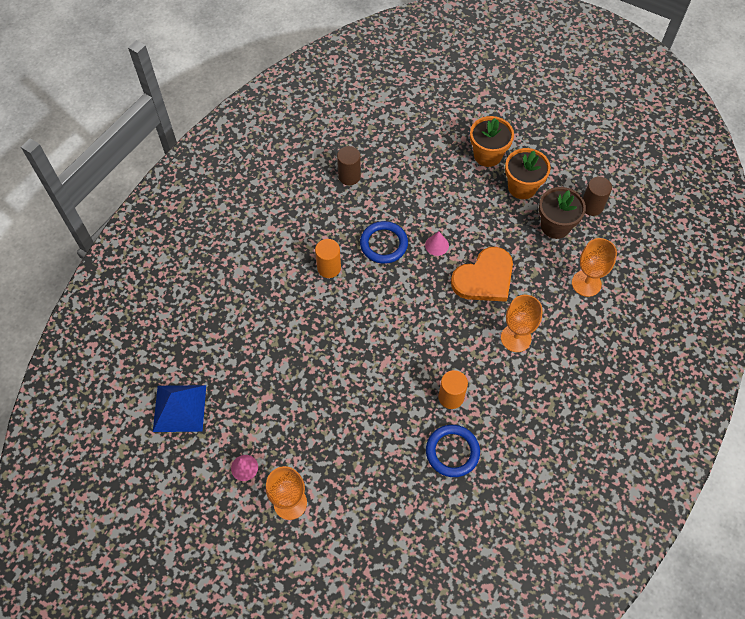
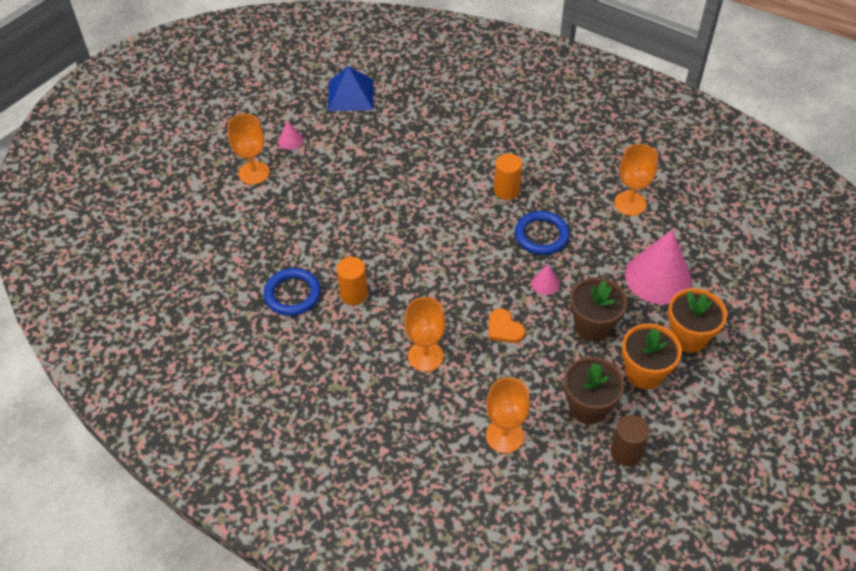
camera: 90 degrees right, 10 degrees down
brown cylinder [337,146,361,185] -> orange goblet [614,144,658,216]
orange heart [451,247,513,302] -> orange heart [489,309,525,343], size x0.52
none -> brown flower pot [570,277,627,342]
none -> pink cone [625,230,692,304]

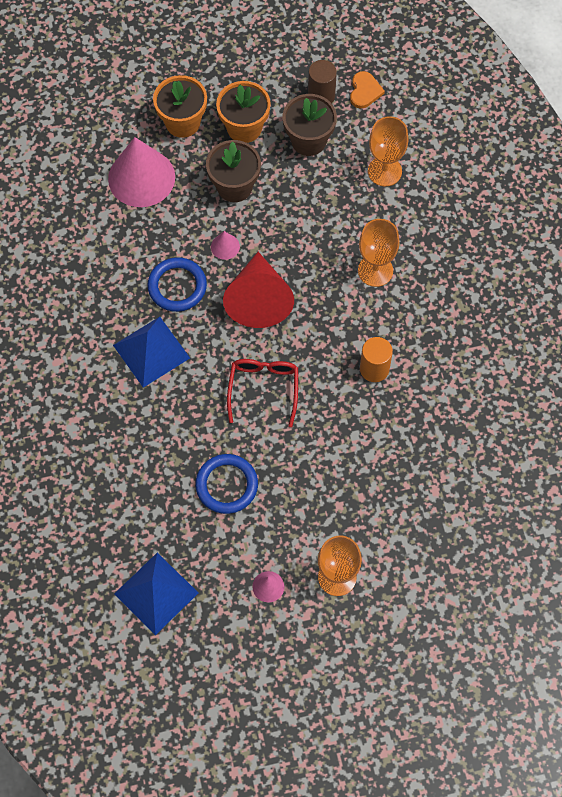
camera: 135 degrees left, 15 degrees up
blue ring [264,268,321,316] -> blue ring moved to [195,454,258,514]
orange heart [489,309,525,343] -> orange heart moved to [350,71,385,108]
orange cylinder [494,154,522,200] -> blue pyramid [113,317,190,388]
orange goblet [614,144,658,216] -> none
none -> red cone [223,252,294,328]
none -> red glasses [227,359,298,427]

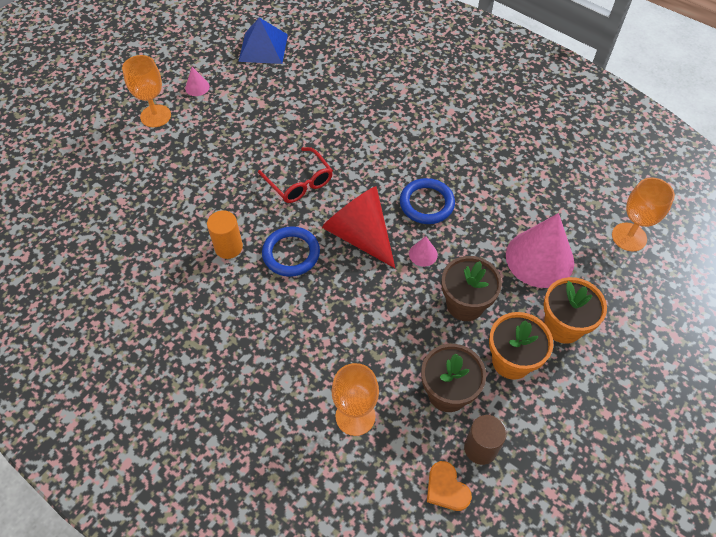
camera: 140 degrees right, 10 degrees down
blue pyramid [113,317,190,388] -> none
blue ring [195,454,258,514] -> blue ring moved to [262,226,320,277]
orange goblet [358,219,400,287] -> orange goblet moved to [612,177,675,252]

